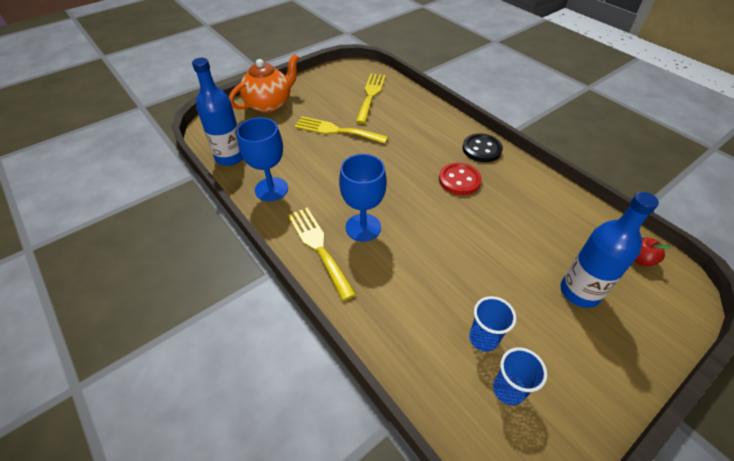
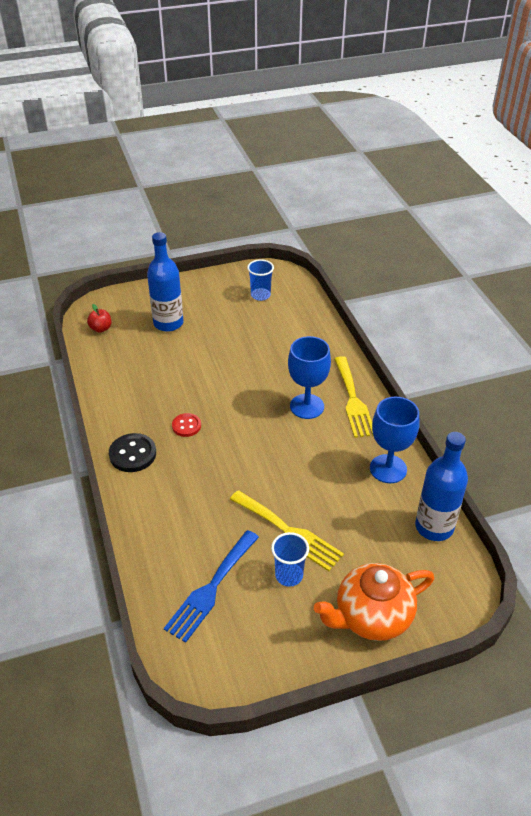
camera: 160 degrees left, 5 degrees down
yellow fork [355,74,386,124] -> blue fork [164,530,259,643]
red button [439,163,482,195] -> red button [172,413,201,437], size x0.64
blue cup [469,296,516,352] -> blue cup moved to [271,532,309,587]

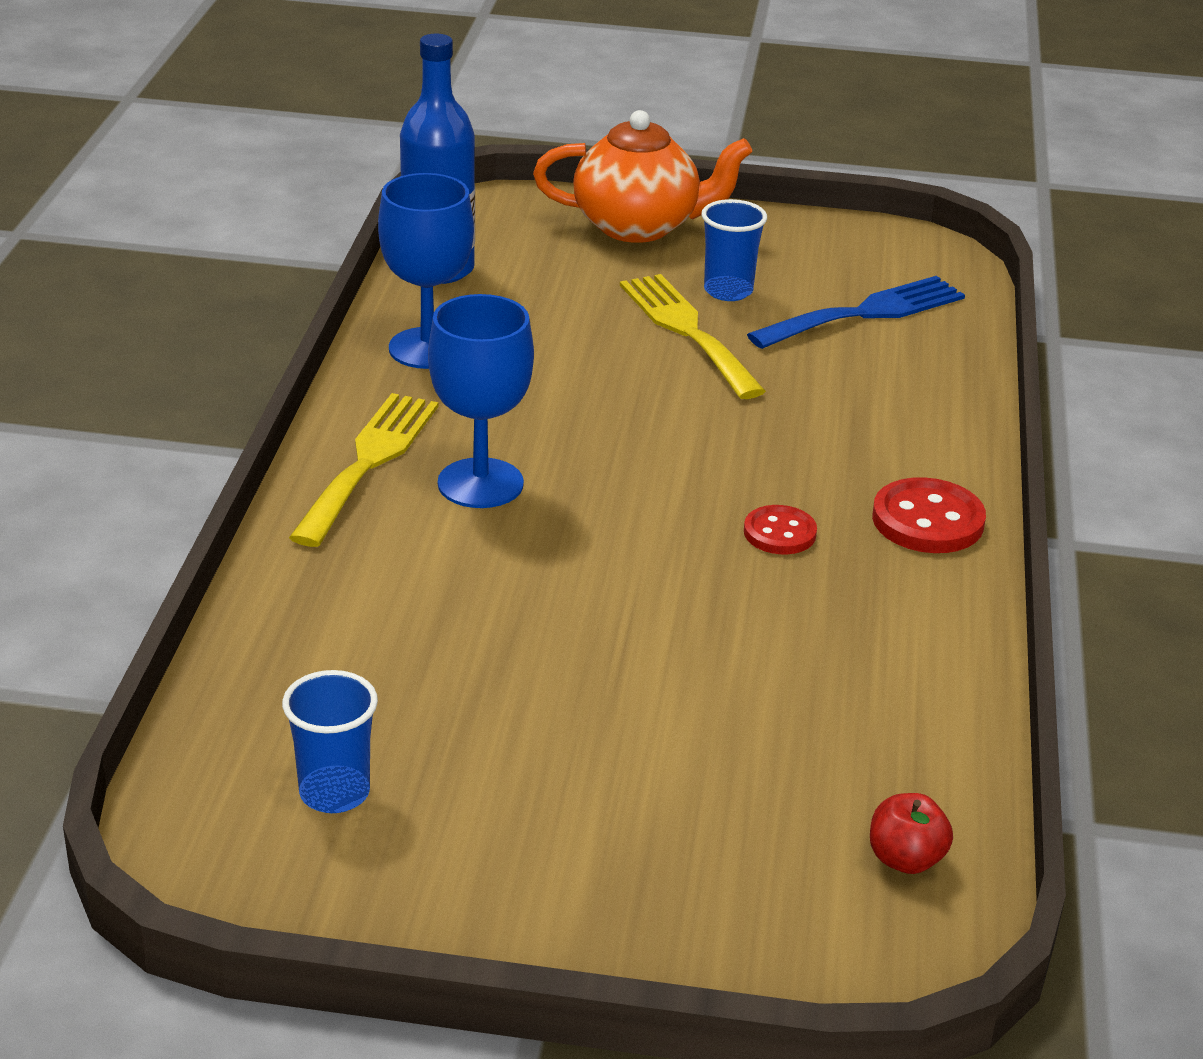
camera: 155 degrees left, 10 degrees down
black button [109,433,156,472] -> red button [872,477,986,553]
blue bottle [147,232,184,332] -> none

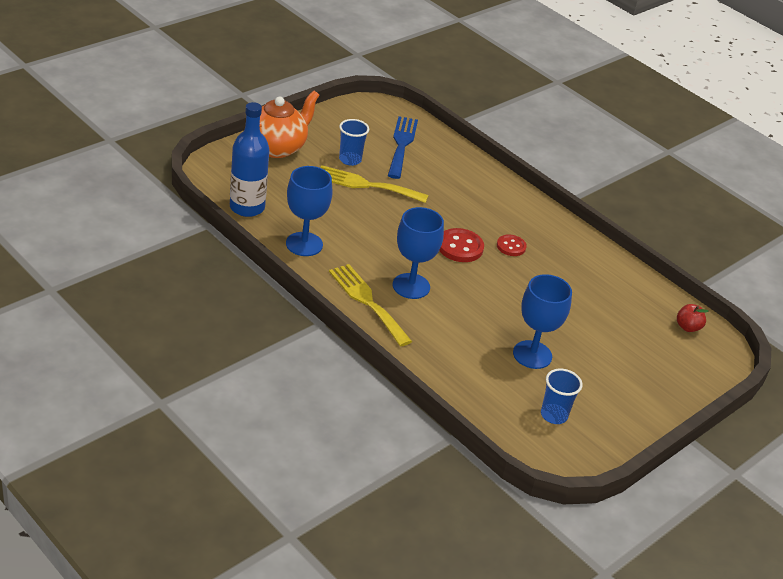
camera: 55 degrees left, 5 degrees up
red button [872,477,986,553] -> red button moved to [439,228,484,262]
none -> blue goblet [513,274,572,369]

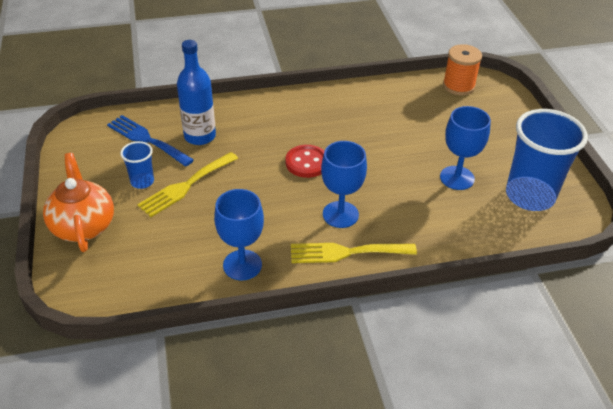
camera: 55 degrees left, 5 degrees up
blue bottle [230,102,269,217] -> blue bottle moved to [177,40,216,145]
red button [497,234,527,256] -> none
blue cup [541,369,582,424] -> blue cup [506,109,588,211], size x2.09
red apple [677,304,709,332] -> orange spool [443,44,482,95]

